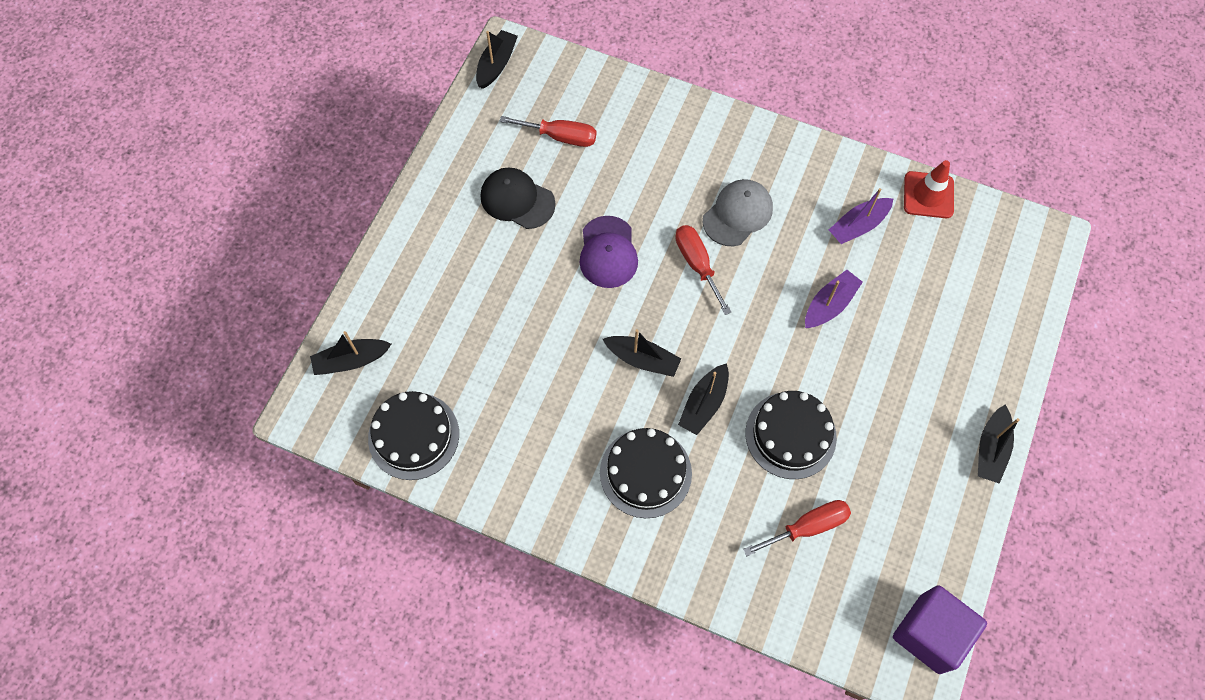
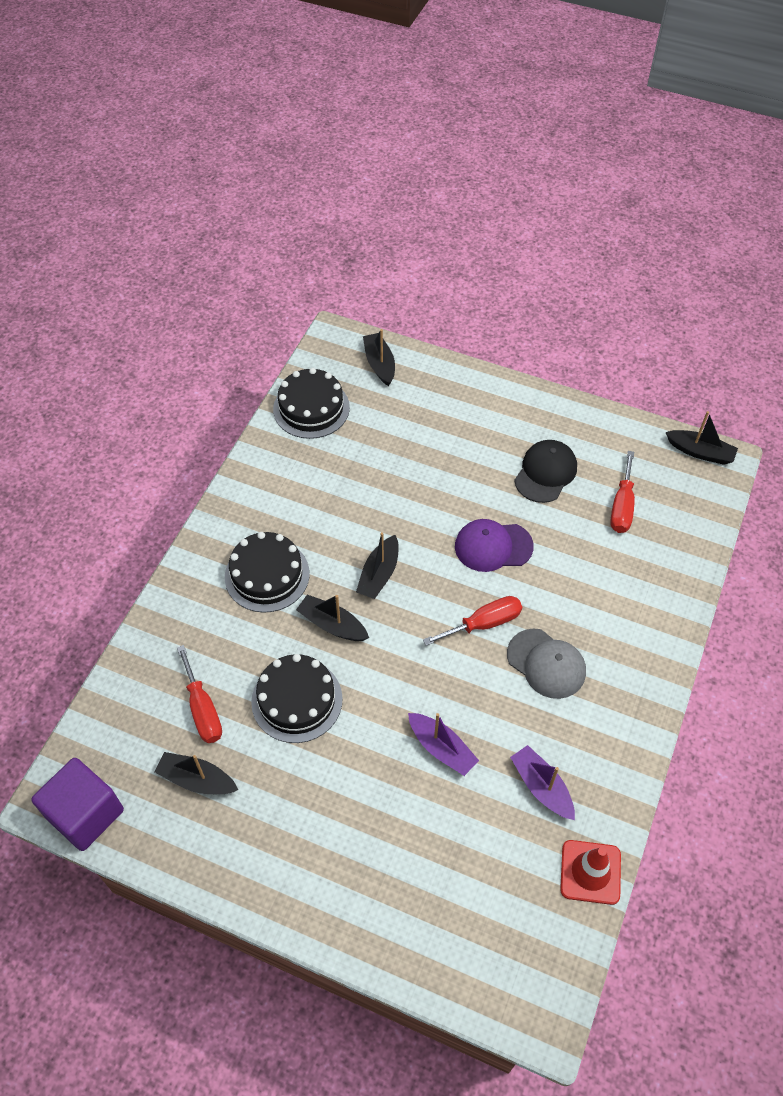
camera: 90 degrees right, 10 degrees down
black boat [978,404,1020,484] -> black boat moved to [154,752,238,794]

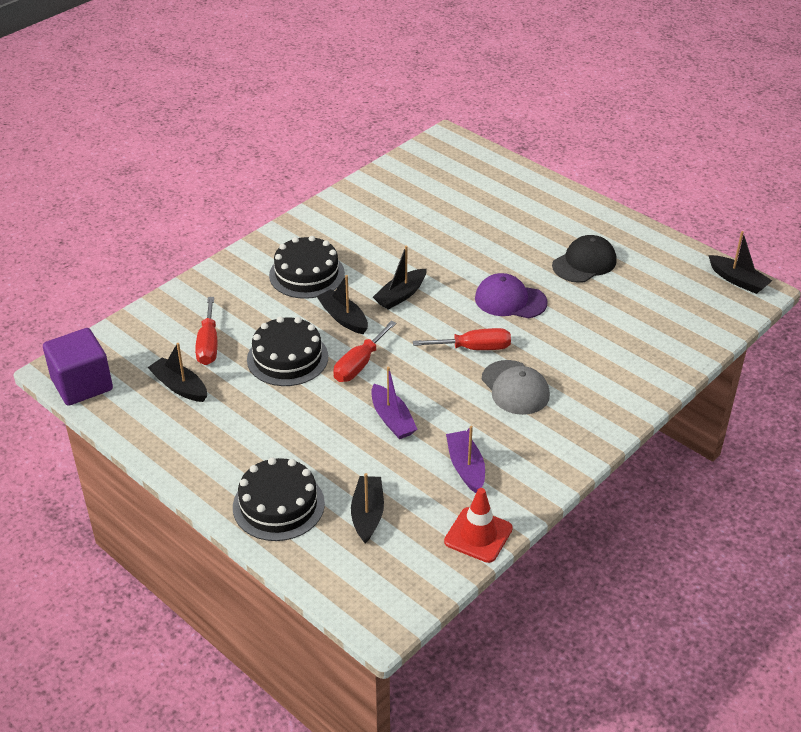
camera: 20 degrees right, 15 degrees down
black cake [273,368,350,439] -> black cake moved to [233,458,325,541]
black boat [363,329,395,386] -> black boat moved to [351,473,384,543]
red screwdriver [610,451,635,533] -> red screwdriver moved to [333,321,396,382]

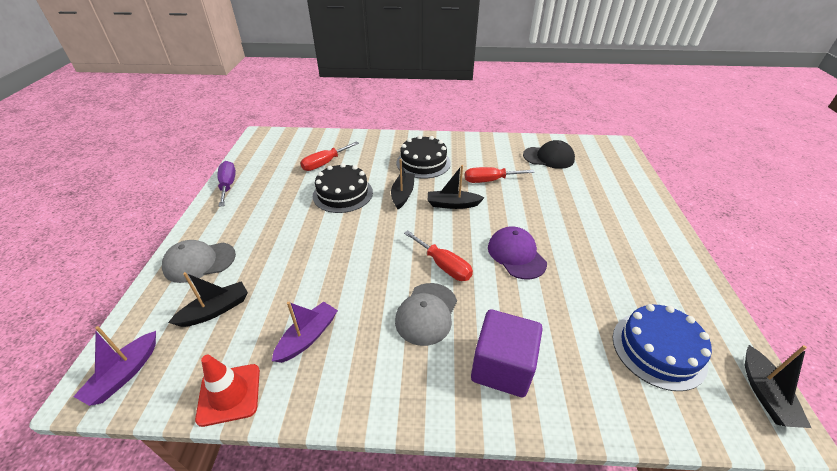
camera: 50 degrees right, 0 degrees up
purple cube [43,328,113,406] -> purple cube moved to [471,309,543,397]
black boat [148,343,207,402] -> none
black cake [233,458,325,541] -> grey cap [162,240,236,283]
red screwdriver [333,321,396,382] -> red screwdriver moved to [465,167,535,183]
purple boat [371,367,417,439] -> purple boat moved to [73,326,156,406]
black cap [552,235,617,283] -> black cap moved to [523,140,575,169]
none -> purple screwdriver [217,161,236,207]
none -> blue cake [613,304,712,391]

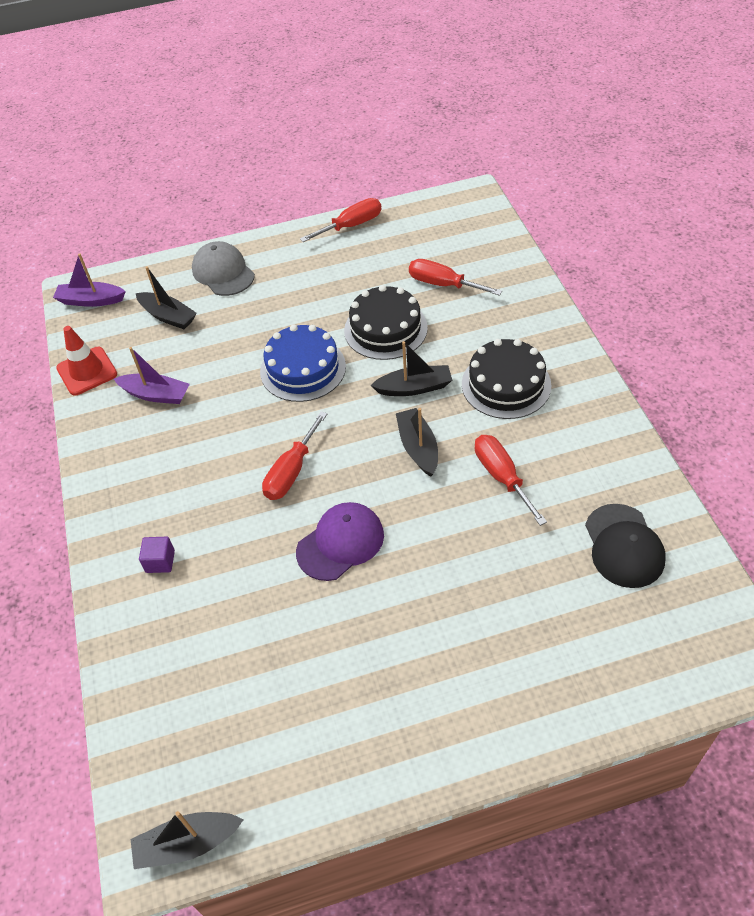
camera: 75 degrees right, 10 degrees up
purple screwdriver [217,161,236,207] -> red screwdriver [300,198,382,242]
grey cap [395,283,457,346] -> none
purple cube [471,309,543,397] -> purple cube [139,537,175,573], size x0.45
blue cake [613,304,712,391] -> blue cake moved to [260,324,346,402]

